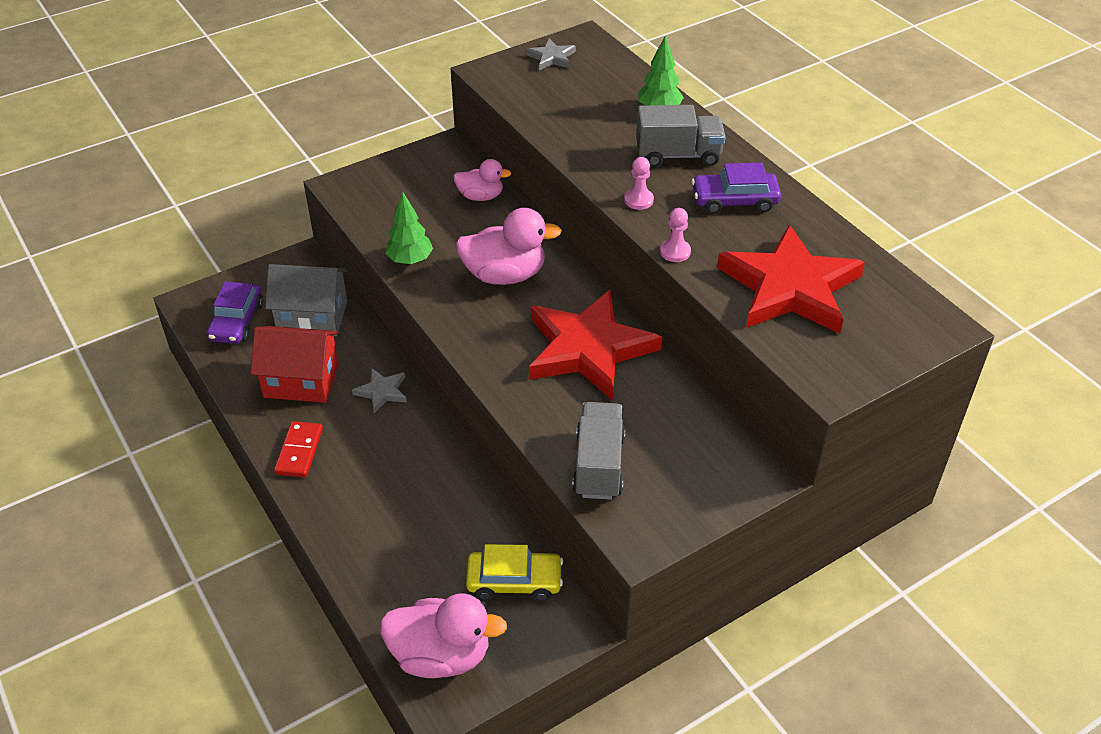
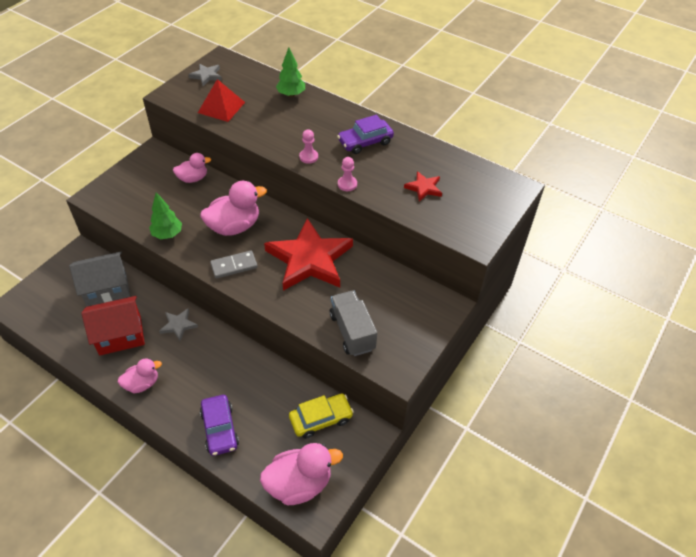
camera: 25 degrees left, 5 degrees up
purple car [207,281,263,344] -> purple car moved to [200,395,239,456]
red domino [274,421,323,477] -> pink duck [118,358,162,393]
grey truck [636,105,726,167] -> none
red star [717,224,865,334] -> red star [404,171,442,202], size x0.43
none -> red pyramid [198,79,245,122]
none -> grey domino [210,250,258,279]

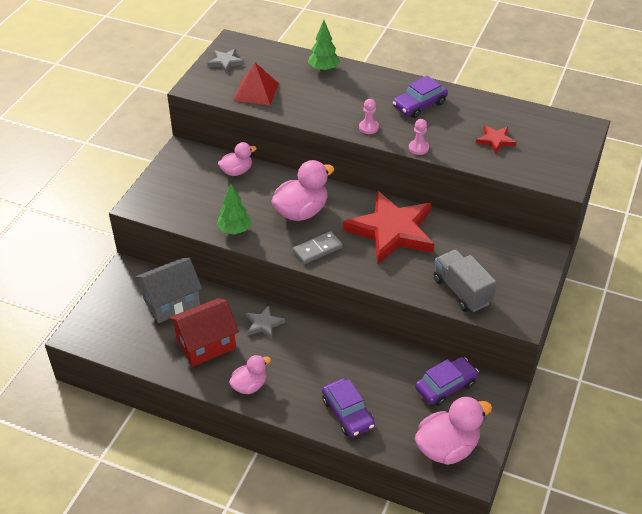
camera: 10 degrees left, 5 degrees down
yellow car [289,394,354,439] -> purple car [415,357,479,406]

